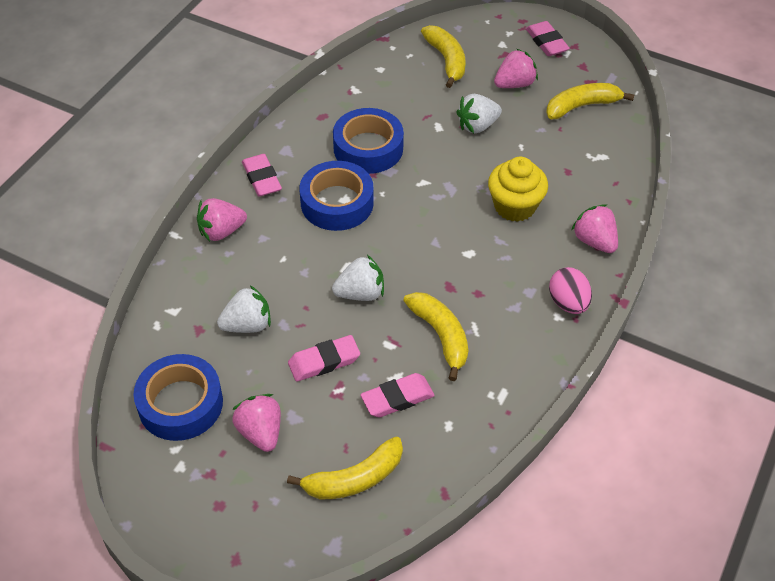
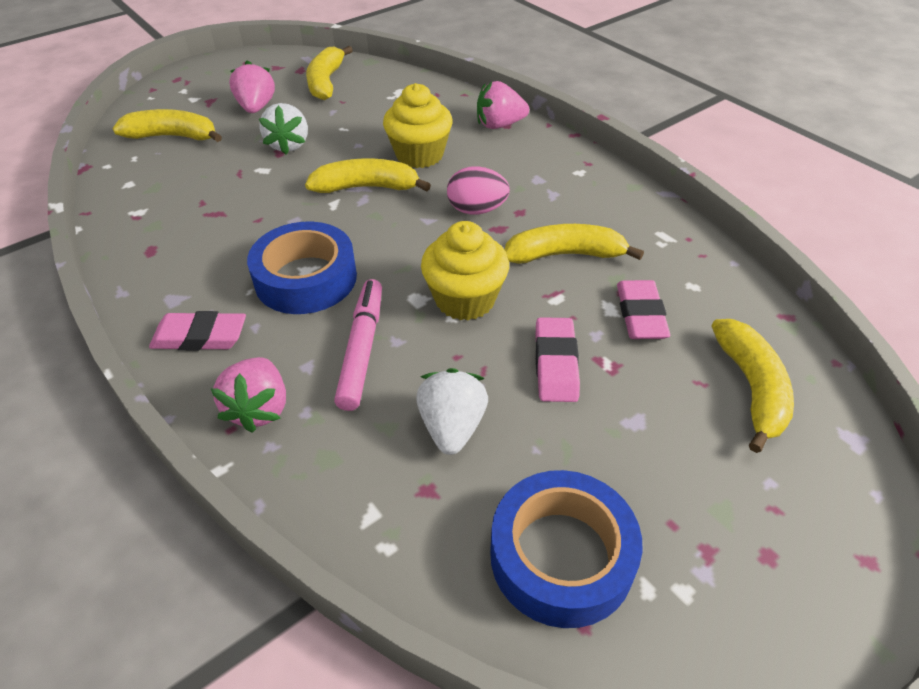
camera: 65 degrees left, 5 degrees down
pink strawberry [232,394,281,452] -> none
white strawberry [332,255,384,301] -> yellow cupcake [421,221,509,320]
blue tape [333,108,404,174] -> none
pink eraser [526,21,570,56] -> none
pink egg [549,267,592,314] -> pink egg moved to [447,166,510,215]
none -> yellow banana [305,159,431,193]
none -> pink marker [334,279,382,411]

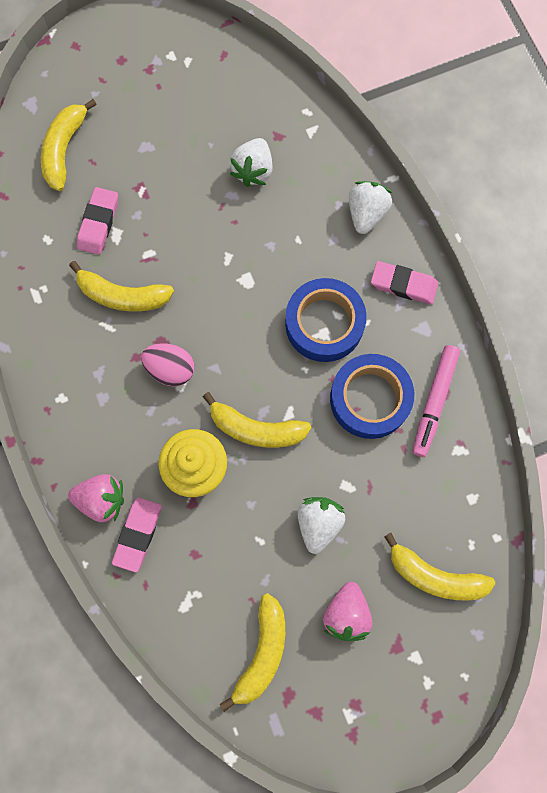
camera: 165 degrees left, 30 degrees up
pink strawberry [211,357,286,433] -> white strawberry [349,181,392,234]
pink marker [334,279,382,411] -> pink marker moved to [412,345,460,457]
yellow cupcake [421,221,509,320] -> none
blue tape [490,470,642,628] -> blue tape moved to [330,354,414,439]
pink eraser [536,317,580,402] -> pink eraser moved to [112,498,162,572]

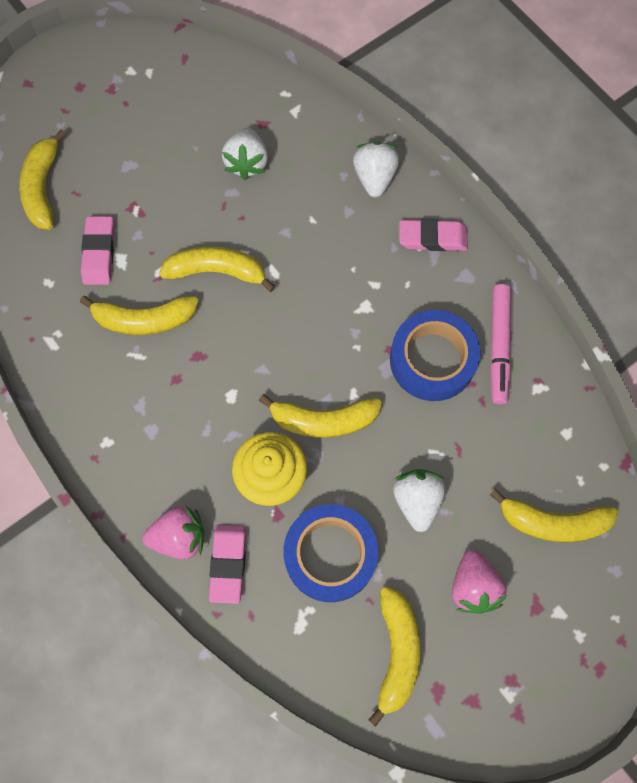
camera: 15 degrees left, 5 degrees down
pink egg [141,343,194,386] -> none
blue tape [285,278,366,362] -> blue tape moved to [283,504,378,602]
none -> yellow banana [159,246,276,292]

